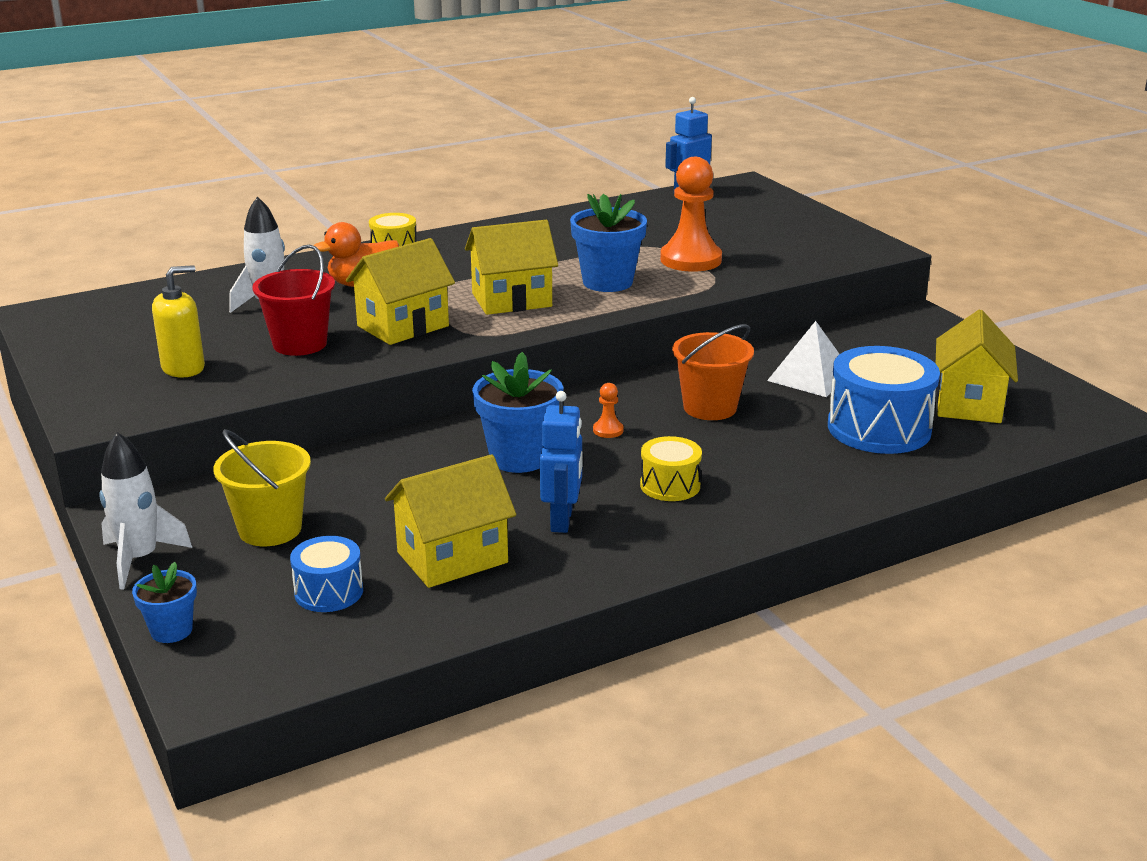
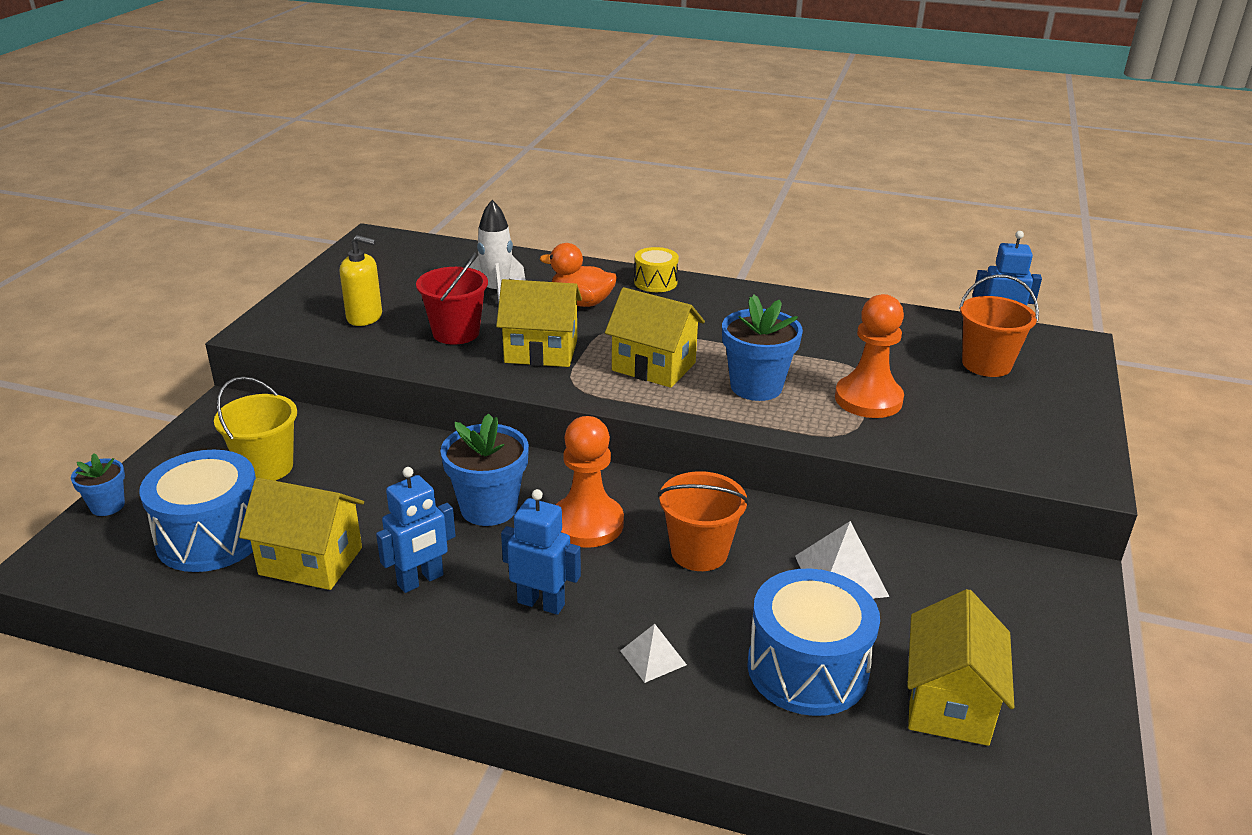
camera: 45 degrees right, 5 degrees up
white rocket [99,432,192,589] -> none
blue drum [290,536,363,612] -> blue drum [139,450,256,572], size x1.83
orange pawn [593,383,624,438] -> orange pawn [556,416,624,548], size x2.38
yellow drum [640,436,702,501] -> blue robot [501,489,581,615]
yellow house [936,309,1018,423] -> yellow house turned 45 degrees counterclockwise [907,589,1014,746]
none -> white pyramid [620,624,687,683]
none -> orange bucket [959,274,1039,377]

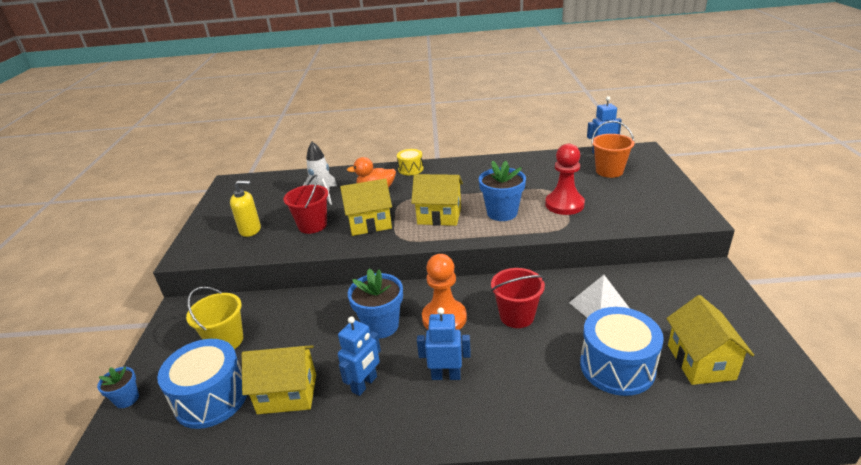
camera: 15 degrees left, 0 degrees up
white pyramid [620,624,687,683] -> none
orange bucket [658,471,749,571] -> red bucket [491,268,545,328]
orange pawn [835,294,904,418] -> red pawn [545,144,585,215]

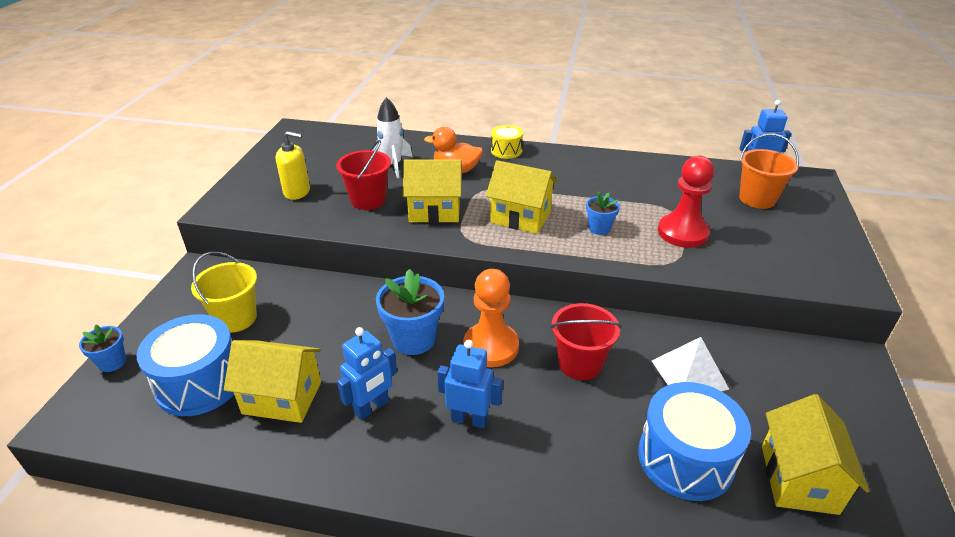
camera: 10 degrees right, 5 degrees up
blue flower pot [479,161,526,221] -> blue flower pot [586,191,620,235], size x0.56

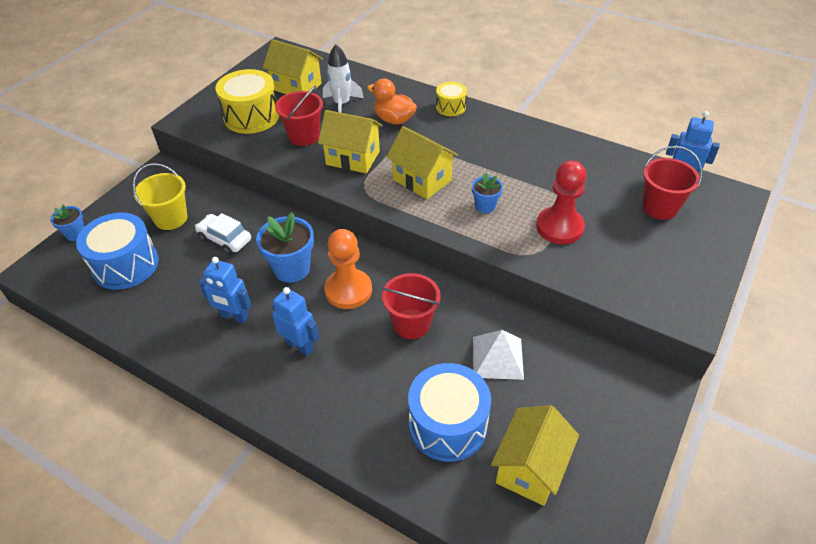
camera: 20 degrees right, 10 degrees up
yellow house [224,340,321,423] -> yellow house moved to [263,39,323,94]
yellow soap dispenser [276,131,310,200] -> yellow drum [215,69,280,134]
blue robot [337,327,397,420] -> blue robot turned 45 degrees clockwise [199,257,251,324]
orange bucket [739,133,799,209] -> red bucket [642,146,702,220]
none -> white car [195,213,251,255]

